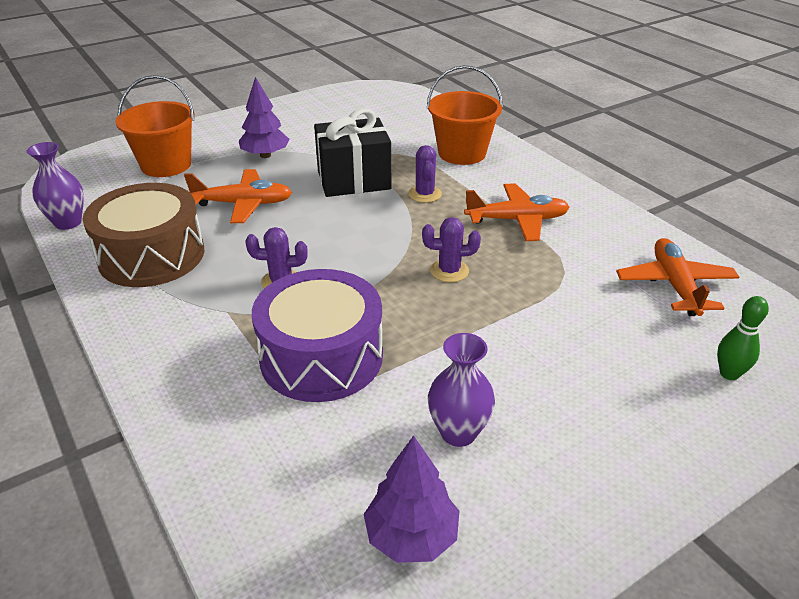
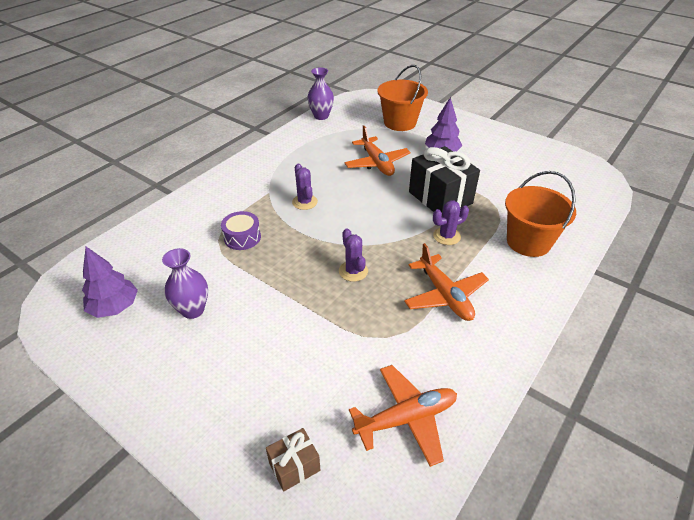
camera: 70 degrees right, 5 degrees up
brown drum [83,183,204,287] -> none
purple drum [252,269,383,402] -> purple drum [221,211,261,250], size x0.49
green bowling pin [717,296,769,380] -> brown gift [266,428,320,492]

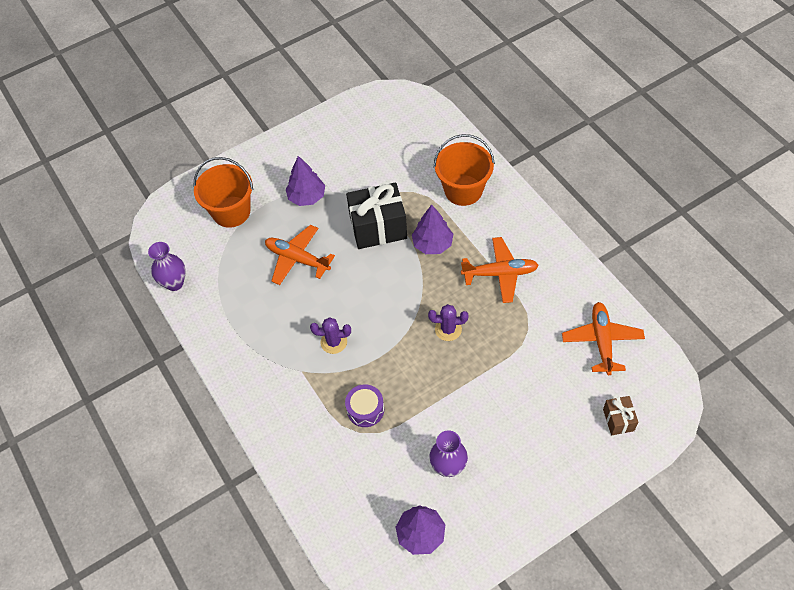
camera: 65 degrees left, 15 degrees up
orange plane [344,125,411,176] -> orange plane turned 150 degrees counterclockwise [265,225,335,285]
purple cactus [433,200,469,245] -> purple tree [412,205,453,254]

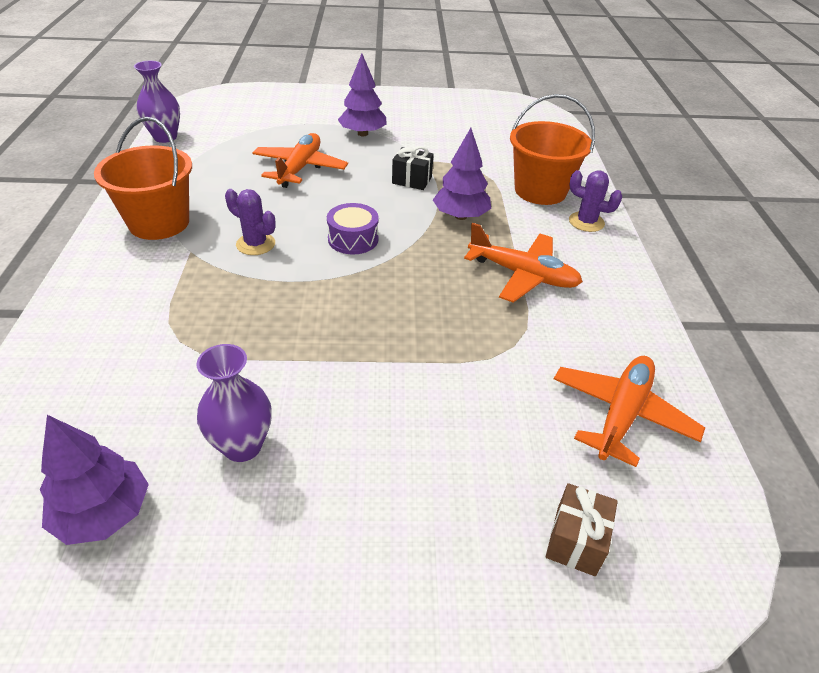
camera: 25 degrees right, 15 degrees down
orange bucket [194,157,253,228] -> orange bucket moved to [94,117,192,240]
orange plane [265,225,335,285] -> orange plane turned 45 degrees clockwise [252,133,348,188]
purple drum [345,384,384,427] -> purple drum moved to [327,203,379,254]
black gift [346,182,407,249] -> black gift [392,146,434,190], size x0.50
purple cactus [428,304,468,341] -> purple cactus moved to [569,170,622,232]

